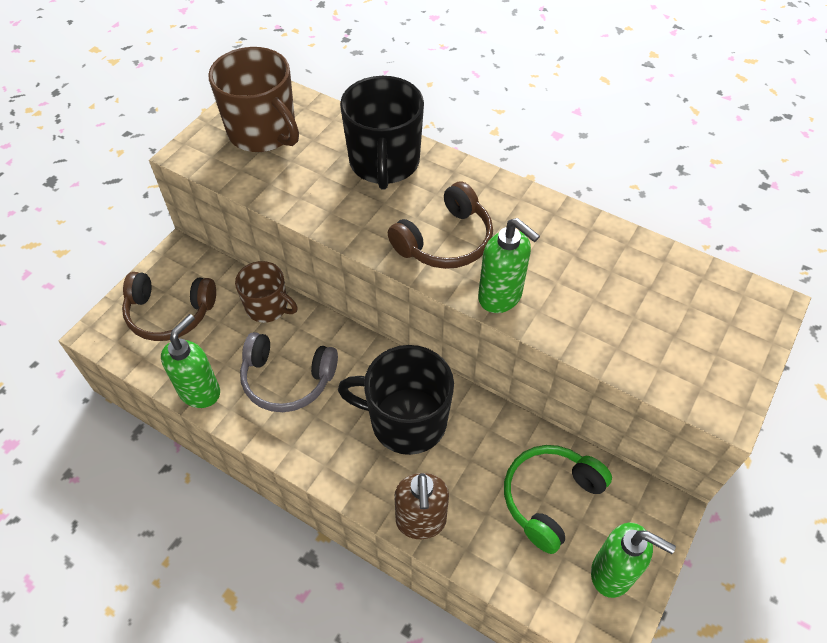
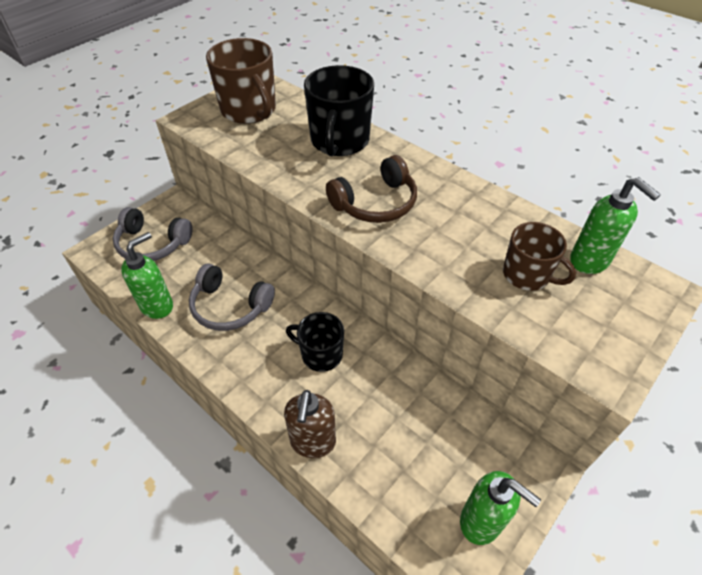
camera: 10 degrees right, 5 degrees down
brown headphones [122,272,216,341] -> grey headphones [113,207,193,261]
brown mug [235,261,298,323] -> brown mug moved to [503,222,576,291]
black mug [338,345,454,455] -> black mug [286,312,344,372], size x0.62
green soap dispenser [478,218,540,313] -> green soap dispenser moved to [570,177,661,274]
green headphones [504,445,612,554] -> none

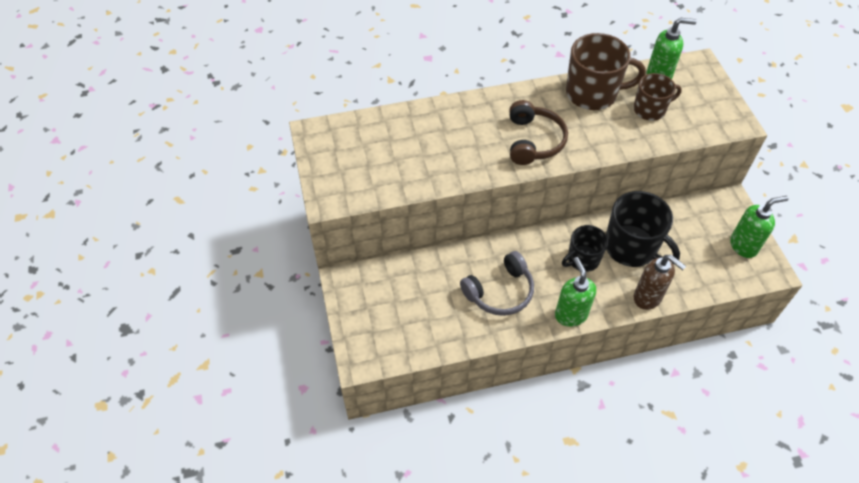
camera: 55 degrees left, 5 degrees up
grey headphones [113,207,193,261] -> none
green soap dispenser [121,232,173,319] -> green soap dispenser moved to [555,257,596,327]
brown mug [206,38,276,124] -> brown mug moved to [566,33,646,110]
black mug [304,65,374,156] -> black mug moved to [606,191,680,267]

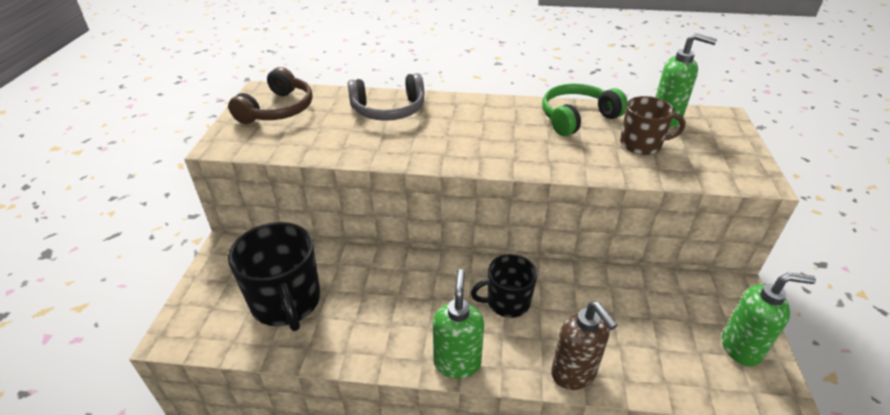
camera: 20 degrees right, 15 degrees down
grey headphones [460,251,534,316] -> grey headphones moved to [348,73,424,121]
brown headphones [509,100,568,165] -> brown headphones moved to [228,67,313,124]
brown mug [566,33,646,110] -> green headphones [542,83,628,136]
black mug [606,191,680,267] -> black mug moved to [228,222,320,331]

